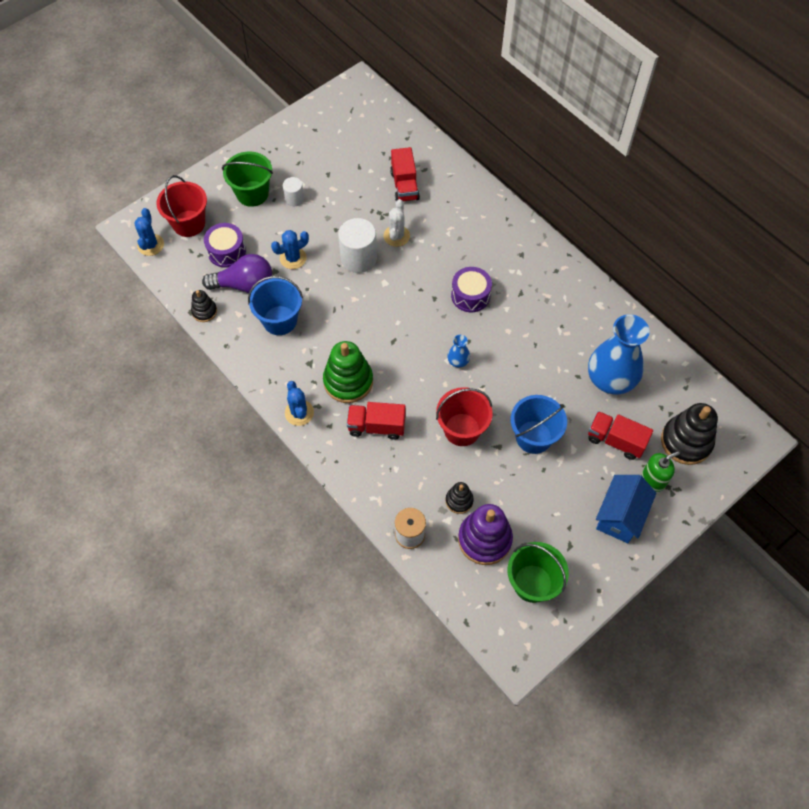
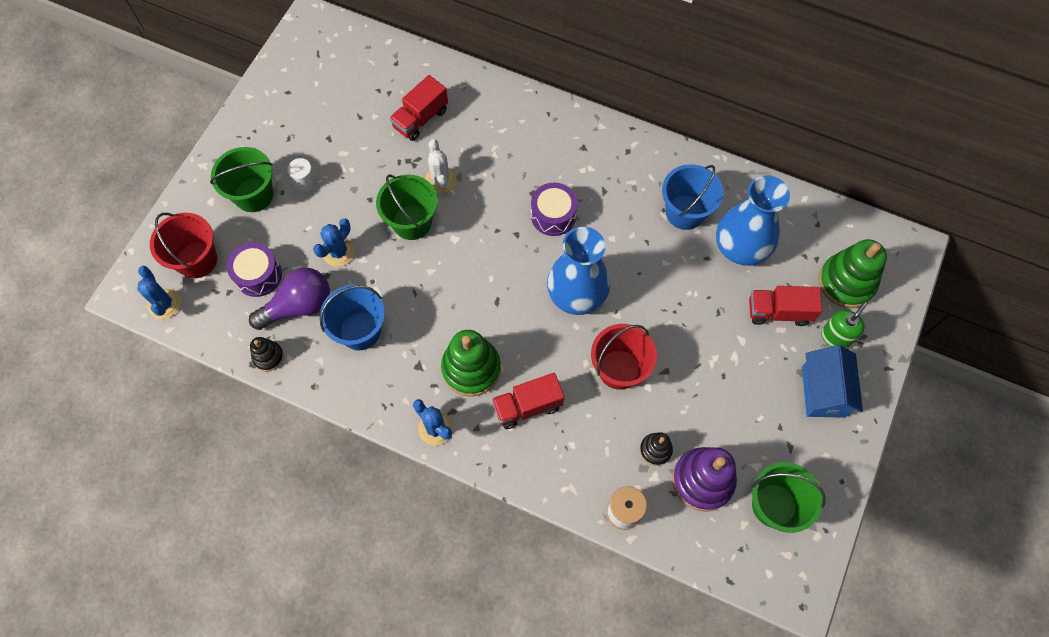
camera: 25 degrees left, 5 degrees up
white cylinder [338,218,377,273] -> green bucket [376,174,438,240]
red truck [390,147,420,202] -> red truck turned 75 degrees clockwise [389,75,448,141]
blue vase [447,335,470,367] -> blue vase [547,227,610,315], size x2.34
blue bucket [511,395,567,454] -> blue bucket moved to [662,164,724,230]
black stacking toy [661,403,718,465] -> green stacking toy [819,239,887,308]

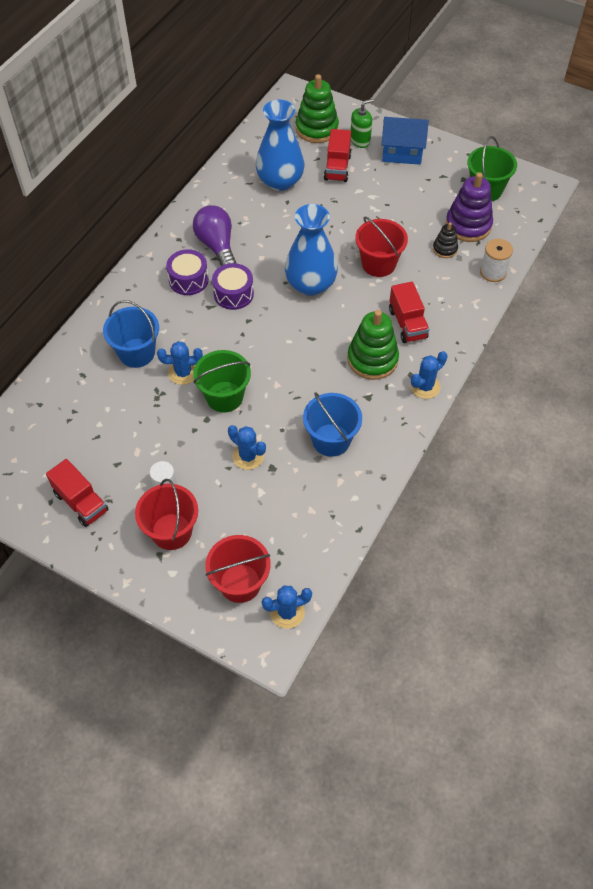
camera: 85 degrees left, 10 degrees down
green bucket [210,147,273,212] -> red bucket [135,479,198,550]
purple drum [227,243,282,297] -> purple drum moved to [166,249,209,295]
purple light bulb [249,268,330,330] -> purple light bulb moved to [193,205,236,266]
black stacking toy [250,337,284,372] -> none
red truck [389,75,448,141] -> red truck moved to [46,459,109,527]
white cactus [425,139,457,194] -> blue cactus [157,341,203,385]
blue bucket [662,164,724,230] -> blue bucket moved to [103,300,159,368]
green soap dispenser [821,302,867,349] -> green soap dispenser turned 105 degrees clockwise [351,99,374,148]

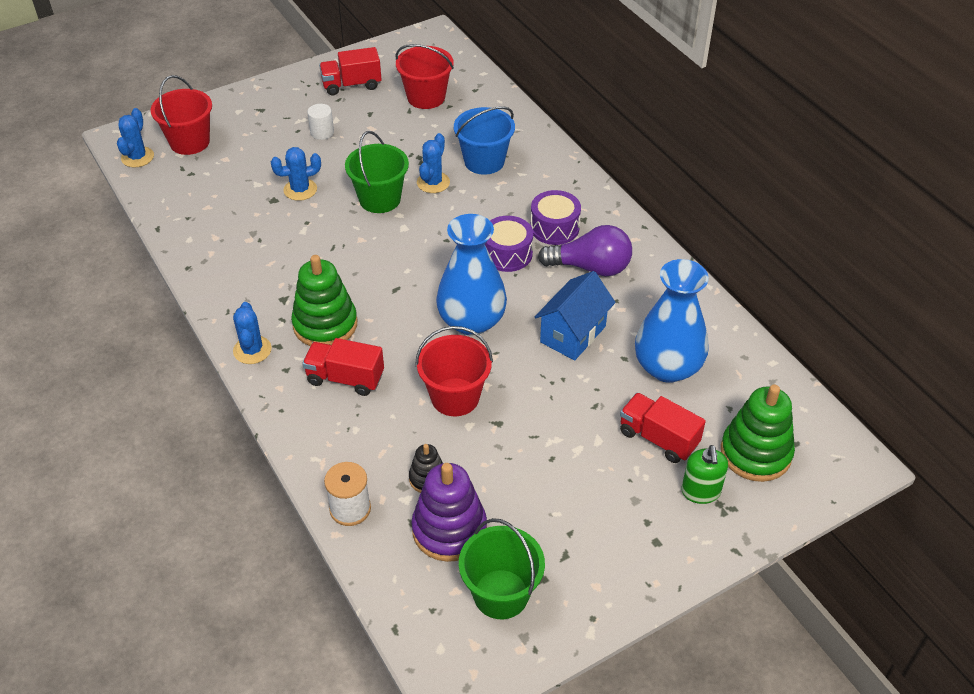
camera: 120 degrees right, 10 degrees down
red bucket [135,479,198,550] -> red bucket moved to [395,44,454,109]
blue bucket [303,392,362,457] -> none
blue house [382,117,429,165] -> blue house moved to [535,271,615,361]

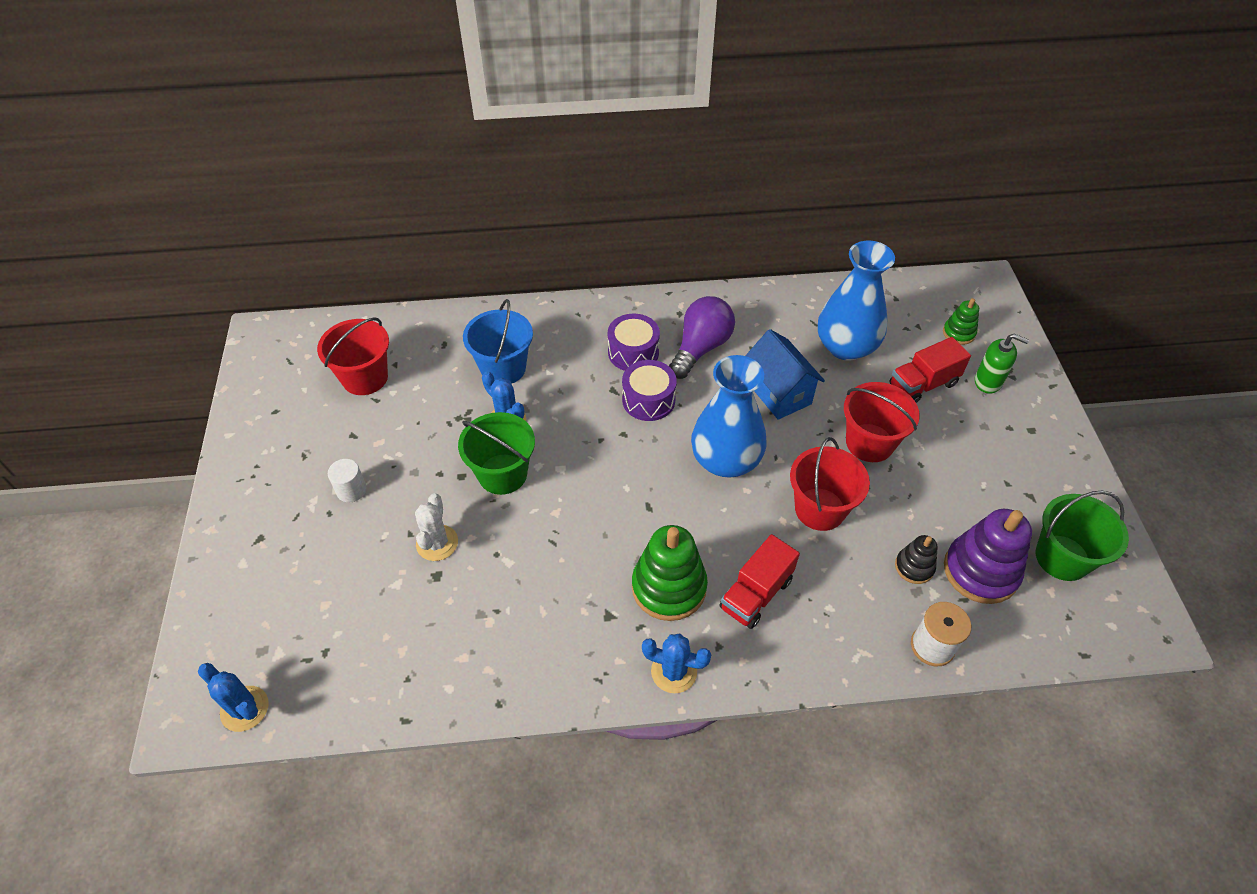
camera: 65 degrees left, 5 degrees up
red bucket [151,75,212,155] -> red bucket moved to [844,382,920,462]
blue cactus [271,147,321,201] -> white cactus [415,493,458,561]
red truck [319,47,382,95] -> none
green stacking toy [721,384,795,482] -> green stacking toy [943,298,979,345], size x0.53

